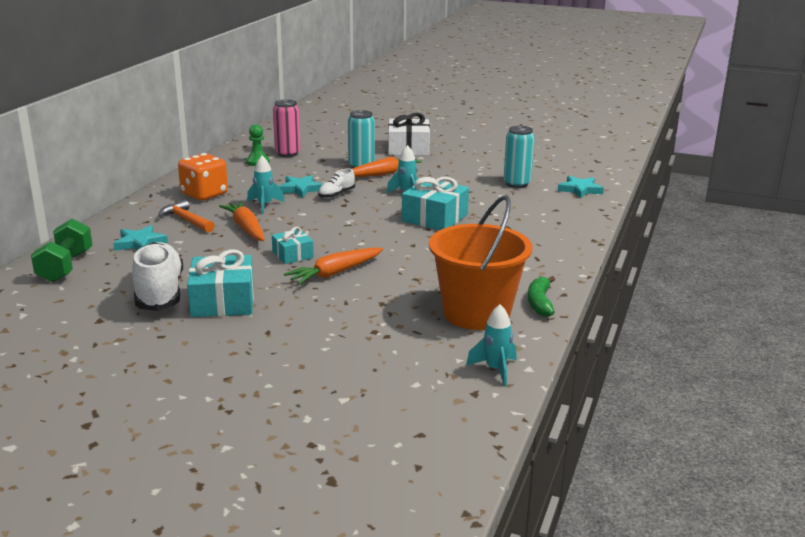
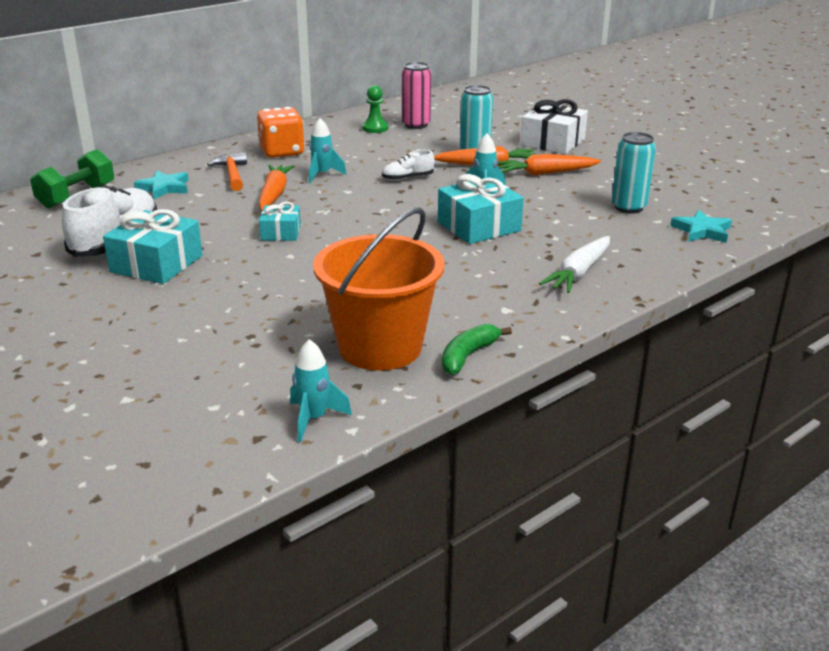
camera: 30 degrees right, 5 degrees up
turquoise star [278,175,323,198] -> none
orange carrot [284,248,383,285] -> orange carrot moved to [498,154,601,175]
none -> white carrot [539,236,610,293]

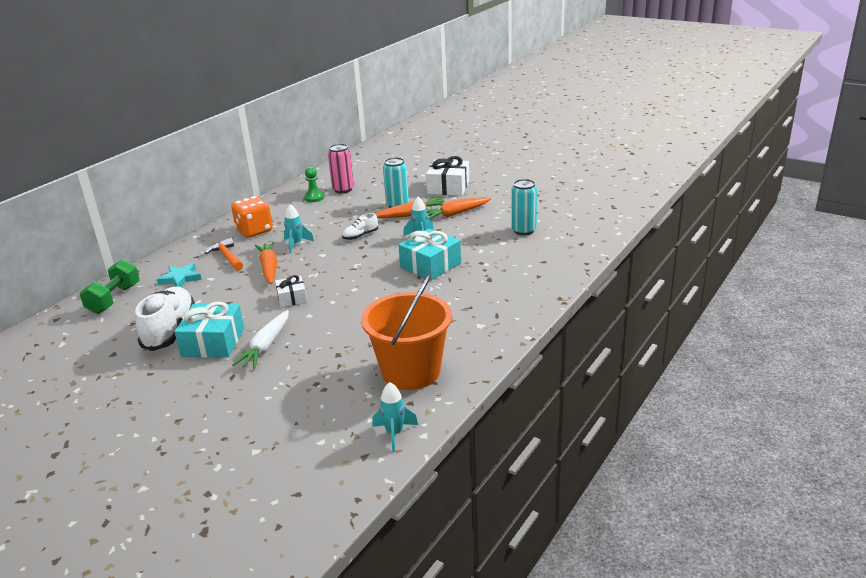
camera: 15 degrees left, 0 degrees up
turquoise gift [259,202,301,241] -> white gift [275,275,307,307]
green banana [442,324,512,375] -> none
white carrot [539,236,610,293] -> white carrot moved to [232,310,289,369]
turquoise star [670,210,732,243] -> none

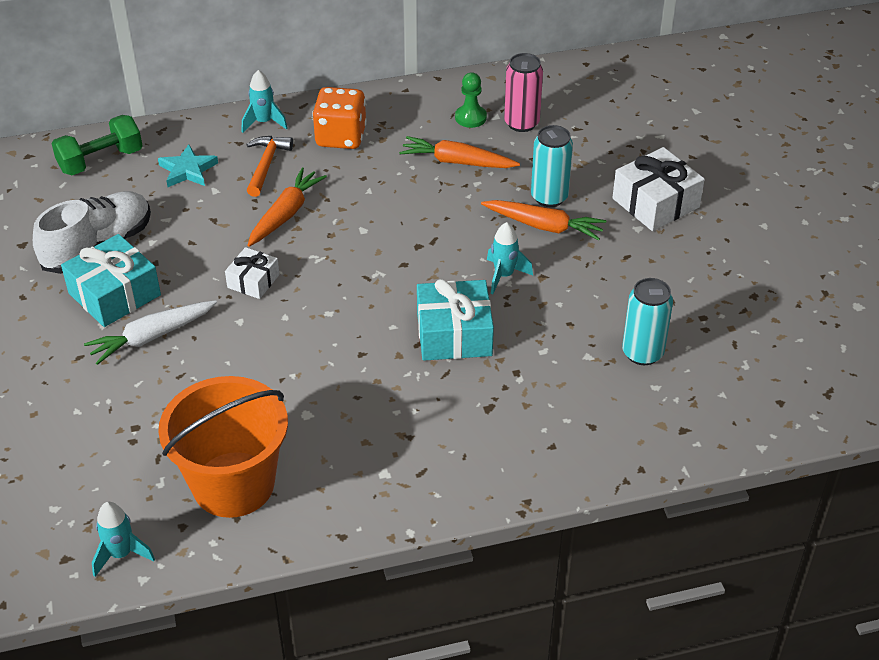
camera: 40 degrees right, 15 degrees up
turquoise rocket [284,204,314,253] -> turquoise rocket moved to [242,70,288,133]
white shoe [342,213,378,240] -> none
orange carrot [426,197,491,219] -> orange carrot moved to [399,136,520,168]

